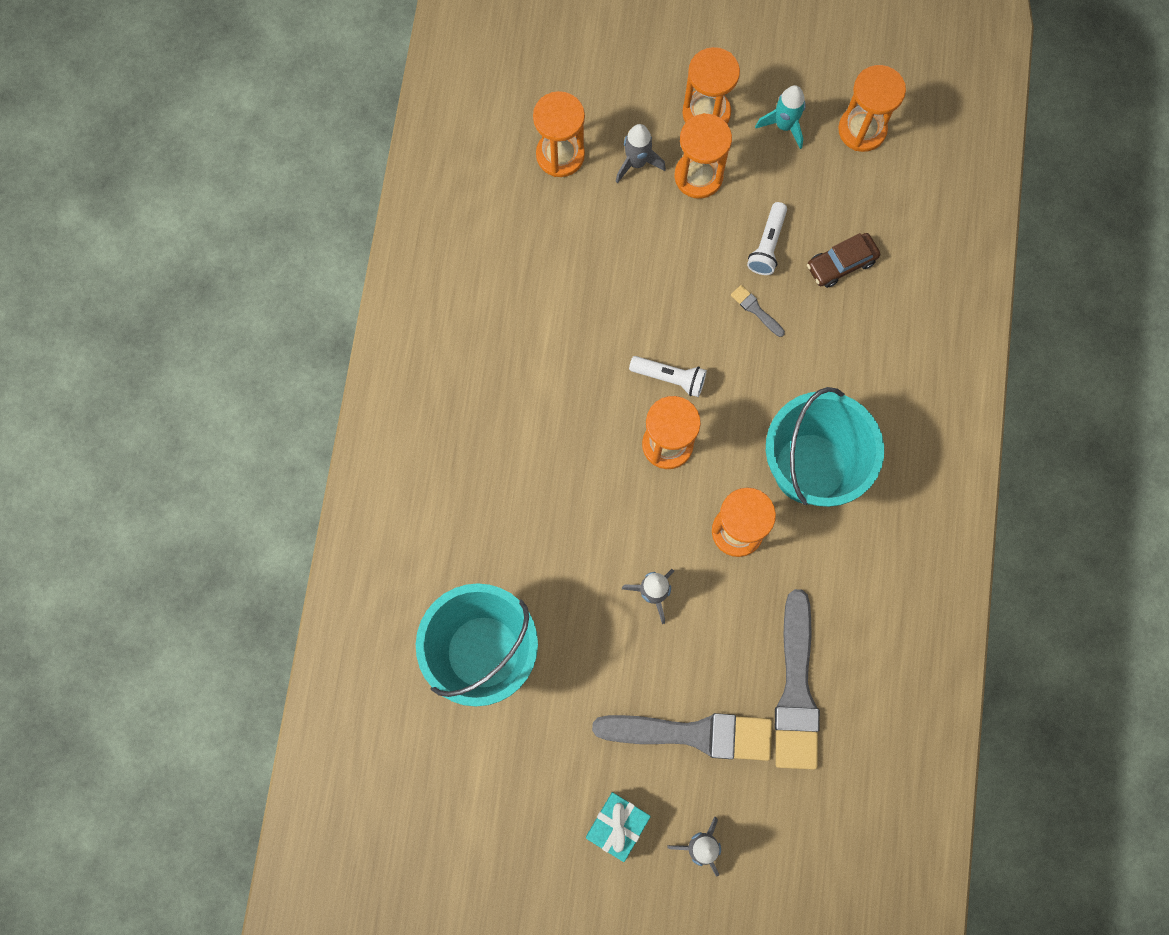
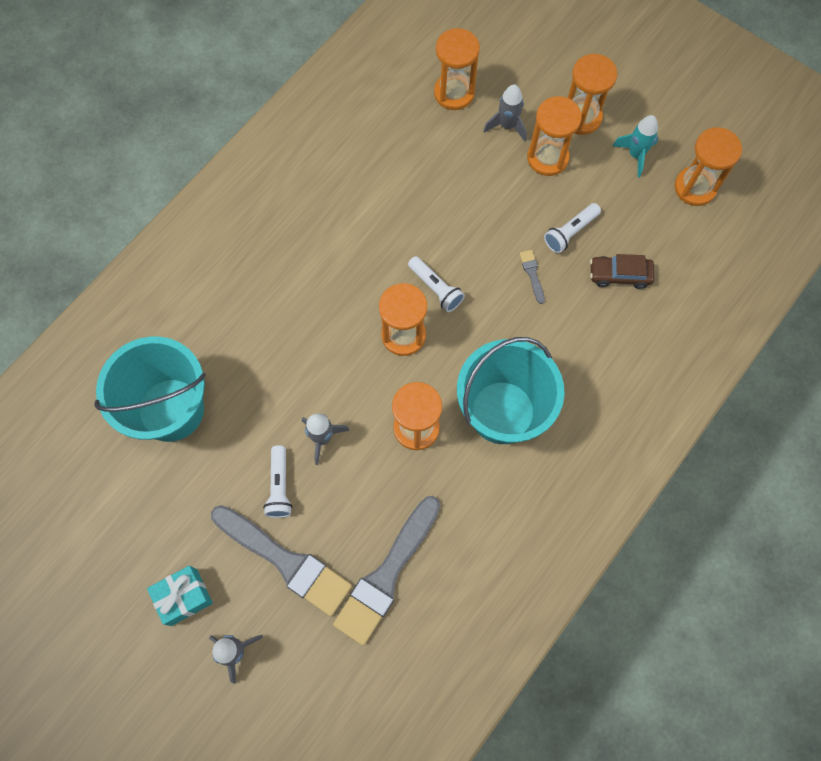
camera: 30 degrees right, 5 degrees down
none -> white flashlight [263,445,293,518]

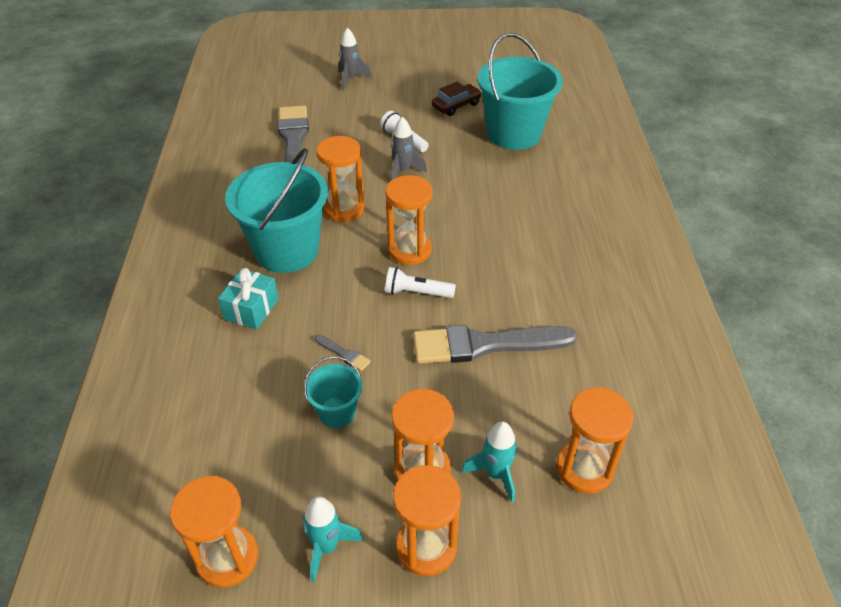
camera: 140 degrees right, 25 degrees down
turquoise gift [147,566,213,626] -> turquoise gift moved to [218,268,279,329]
grey brush [211,505,352,616] -> grey brush moved to [413,325,578,364]
grey rocket [483,84,527,142] -> turquoise rocket [462,421,517,503]
white flashlight [544,203,601,253] -> turquoise bucket [304,356,363,428]
brown car [590,254,654,289] -> brown car moved to [432,82,482,116]

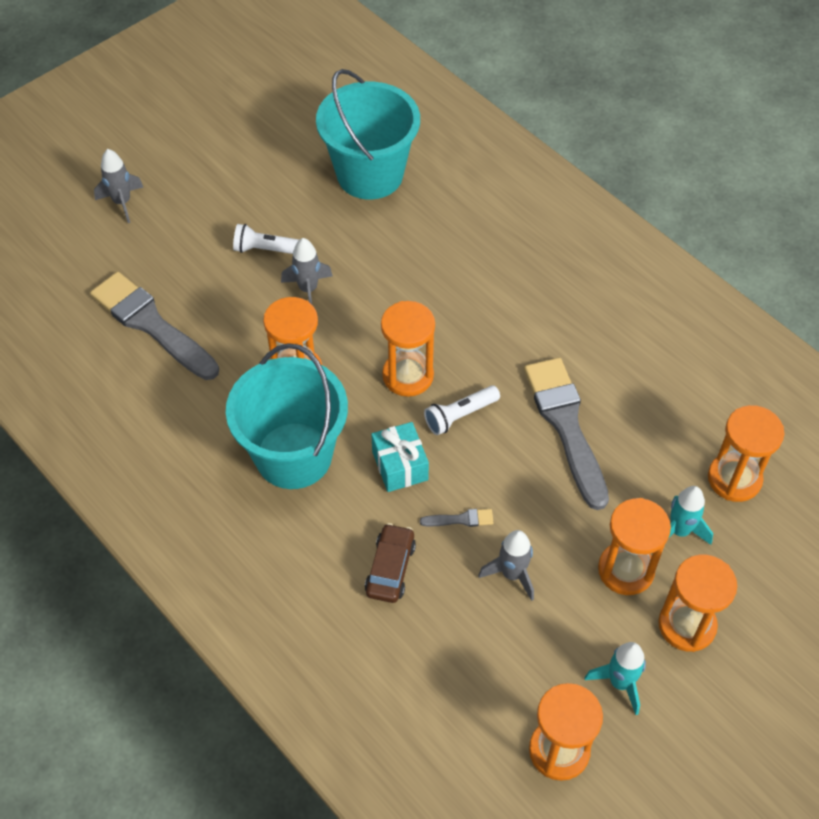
camera: 40 degrees left, 10 degrees up
turquoise gift [218,268,279,329] -> turquoise gift moved to [371,422,429,492]
turquoise bucket [304,356,363,428] -> grey rocket [478,530,534,601]
grey brush [413,325,578,364] -> grey brush turned 120 degrees clockwise [524,358,609,510]
brown car [432,82,482,116] -> brown car moved to [365,523,416,603]

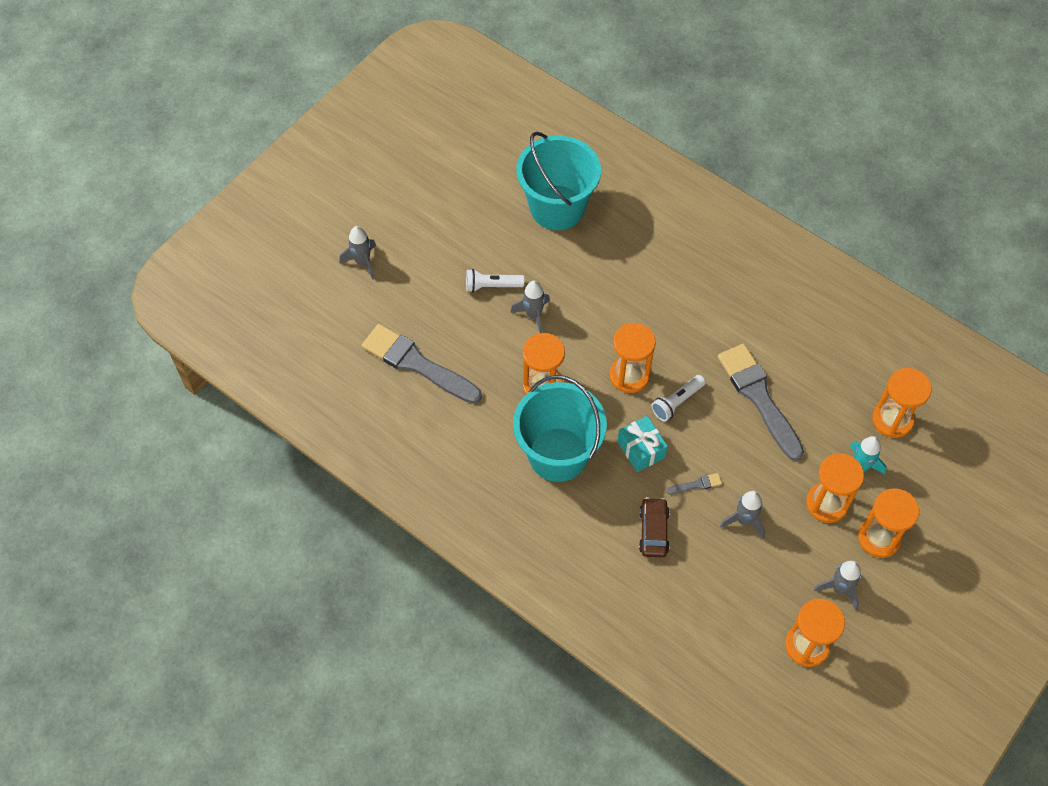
camera: 10 degrees left, 5 degrees up
turquoise rocket [584,642,646,715] -> grey rocket [814,561,861,611]

